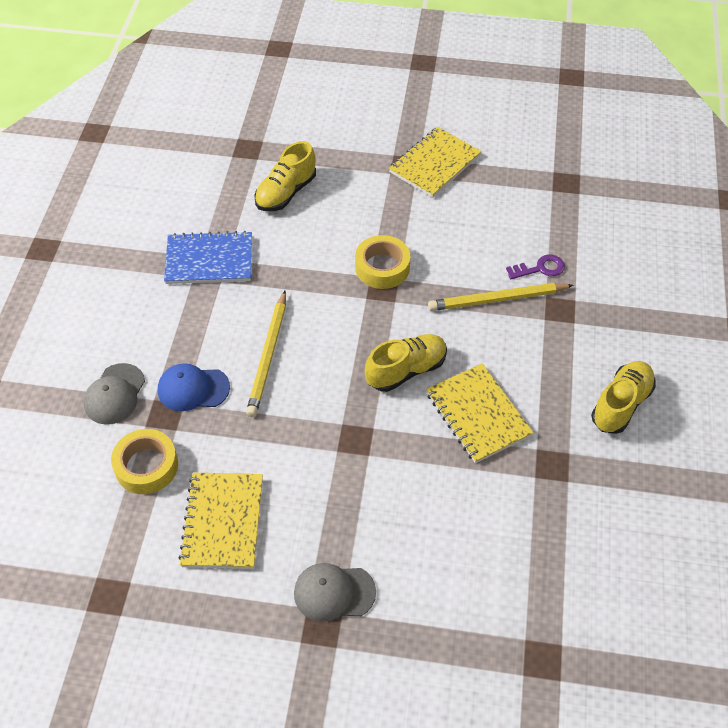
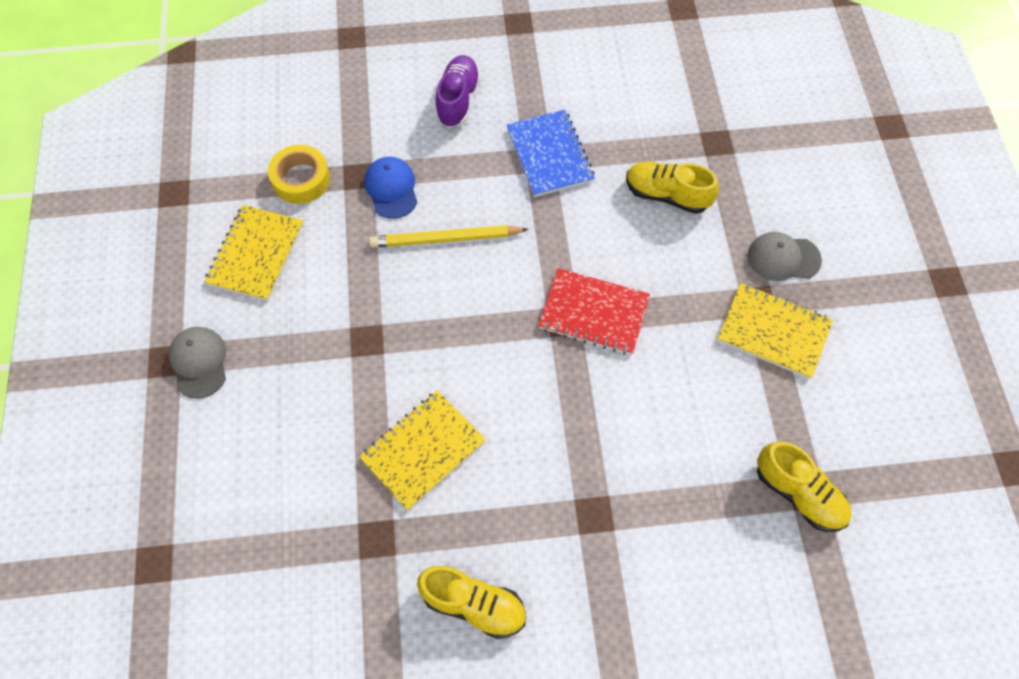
camera: 75 degrees right, 10 degrees up
grey cap [84,363,145,425] -> grey cap moved to [747,232,822,281]
yellow notebook [178,473,263,569] -> yellow notebook turned 60 degrees counterclockwise [204,205,304,301]
yellow tape [355,235,410,289] -> red notebook [538,268,650,355]
yellow shoe [365,334,447,392] -> yellow shoe moved to [757,441,852,532]
yellow pencil [428,283,573,311] -> none
purple key [506,254,565,279] -> none
none -> purple shoe [435,55,481,128]

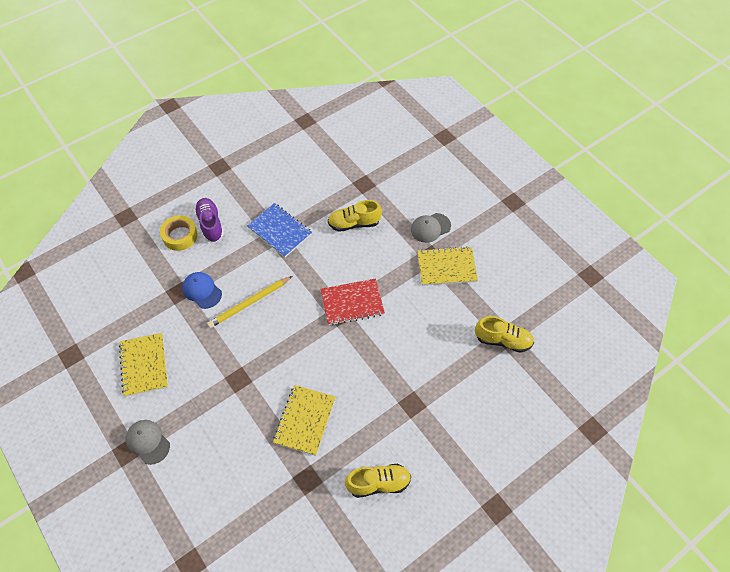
camera: 30 degrees left, 5 degrees down
yellow tape [268,145,330,204] -> yellow tape moved to [160,215,198,251]

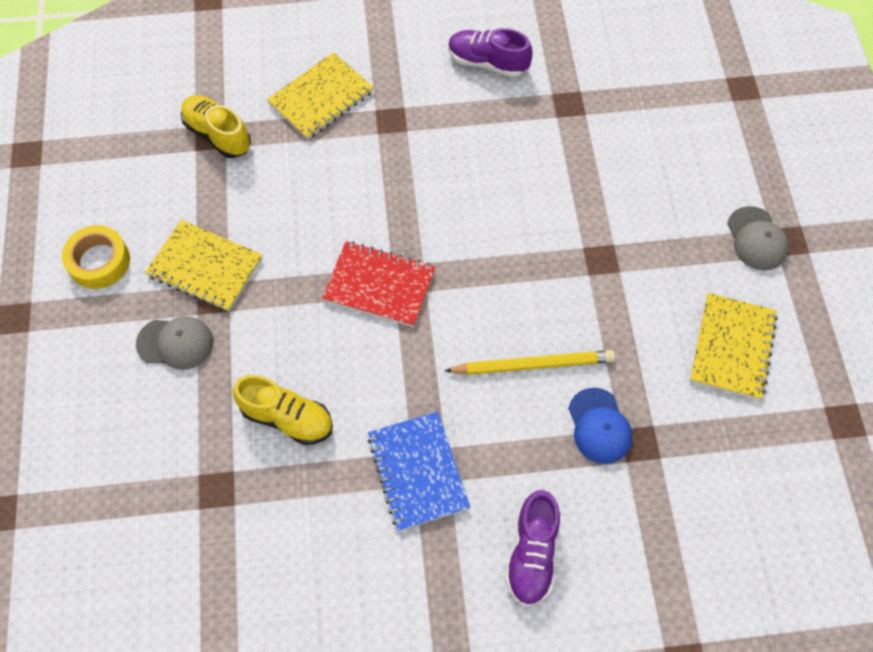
camera: 150 degrees left, 5 degrees up
yellow tape [160,215,198,251] -> yellow tape moved to [62,225,130,289]
yellow notebook [273,385,336,456] -> yellow notebook moved to [267,52,374,139]
yellow shoe [345,464,411,498] -> purple shoe [448,28,533,77]

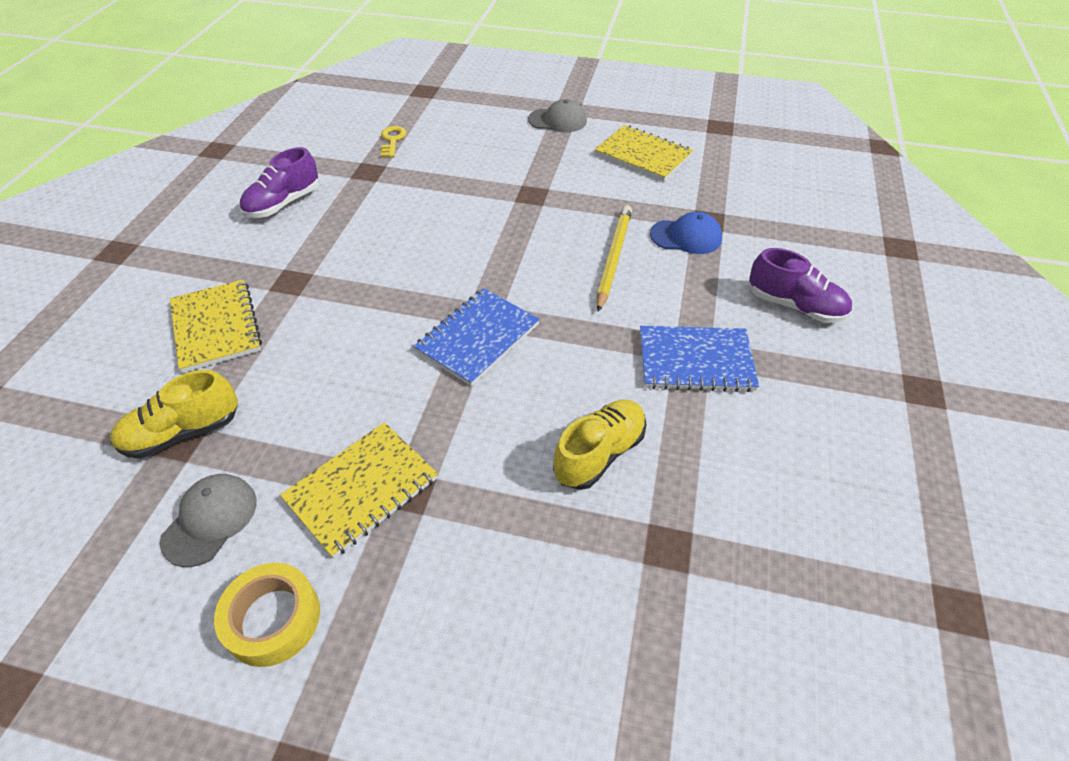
camera: 70 degrees left, 15 degrees down
grey cap [136,316,213,370] -> grey cap moved to [160,474,257,567]
red notebook [322,241,435,327] -> blue notebook [413,288,540,386]
none -> yellow key [380,126,407,157]

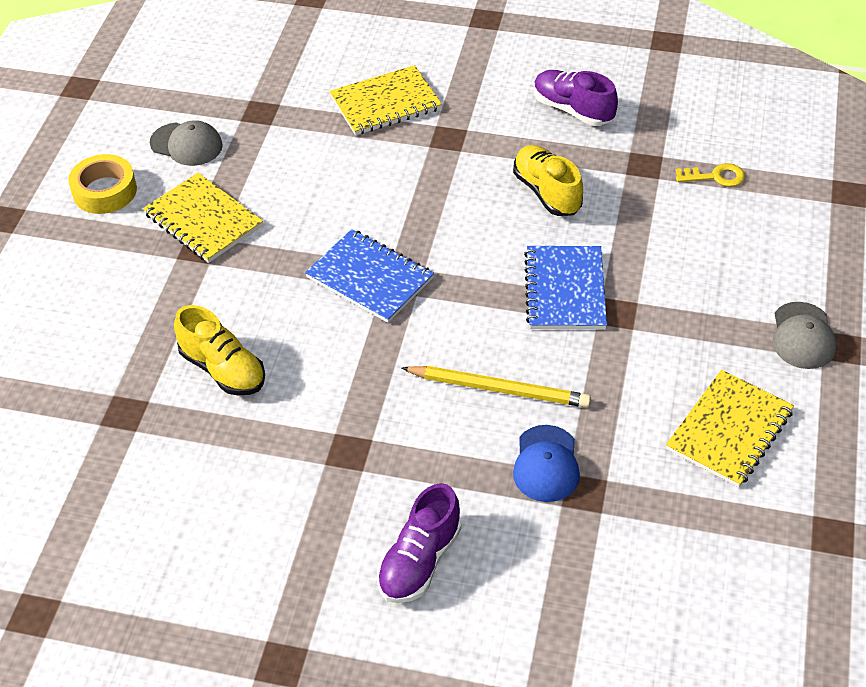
camera: 90 degrees right, 0 degrees up
yellow shoe [110,370,238,459] -> yellow shoe moved to [513,145,583,216]
blue notebook [640,326,759,392] -> blue notebook moved to [524,246,607,329]

